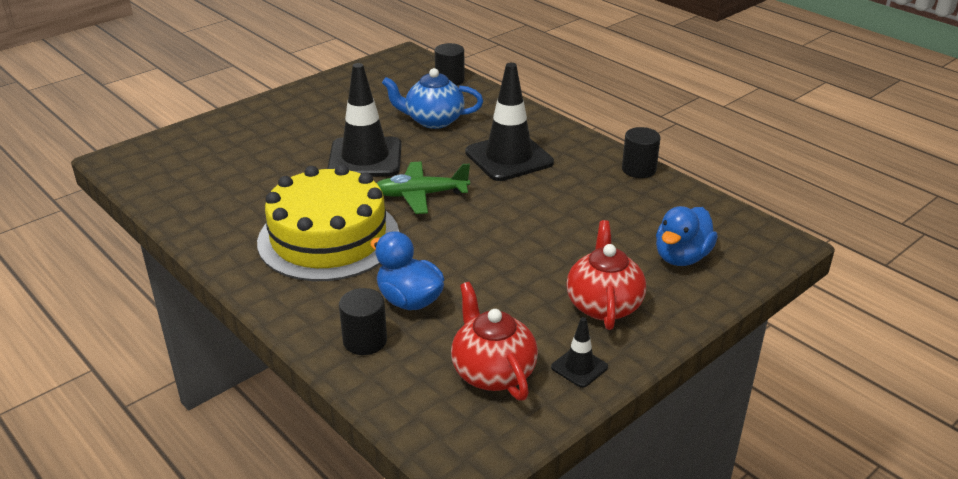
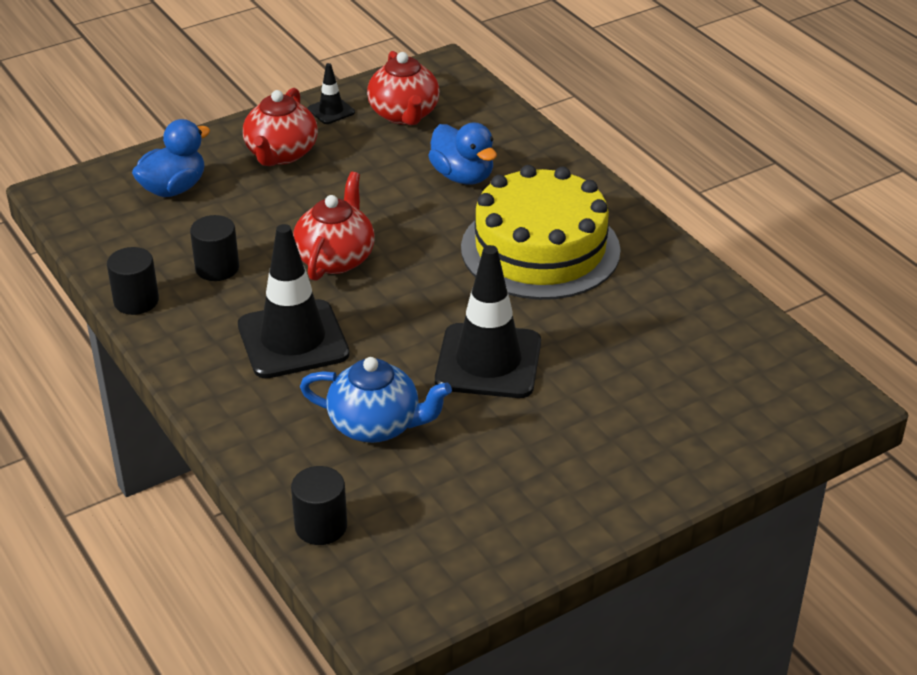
camera: 170 degrees left, 5 degrees up
black cylinder [339,288,387,355] -> black cylinder moved to [190,215,239,281]
green plane [377,162,470,214] -> none
none -> red teapot [293,172,375,281]

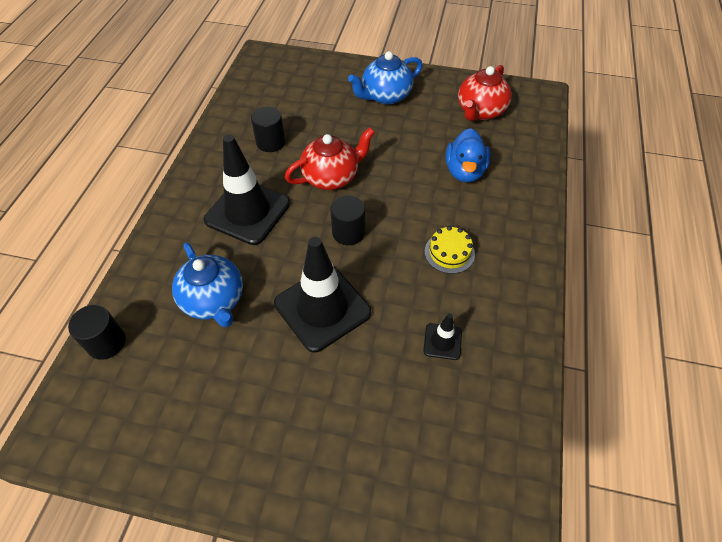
camera: 45 degrees right, 15 degrees up
black cylinder [107,247,159,315] -> black cylinder moved to [331,195,365,245]
blue duck [132,119,210,197] -> none
red teapot [243,88,318,166] -> blue teapot [348,51,423,105]
black traffic cone [308,63,355,124] -> black traffic cone moved to [423,313,462,360]
yellow cake [461,165,621,300] -> yellow cake [425,226,475,274], size x0.40

